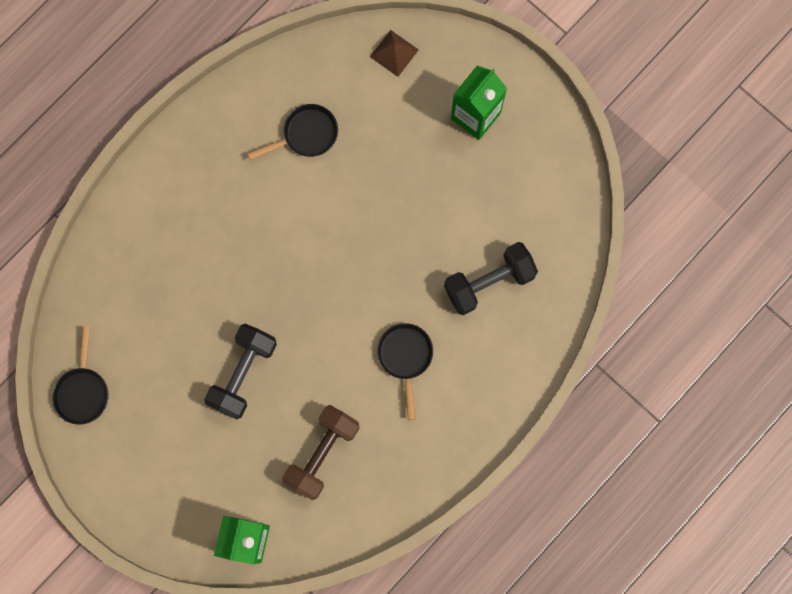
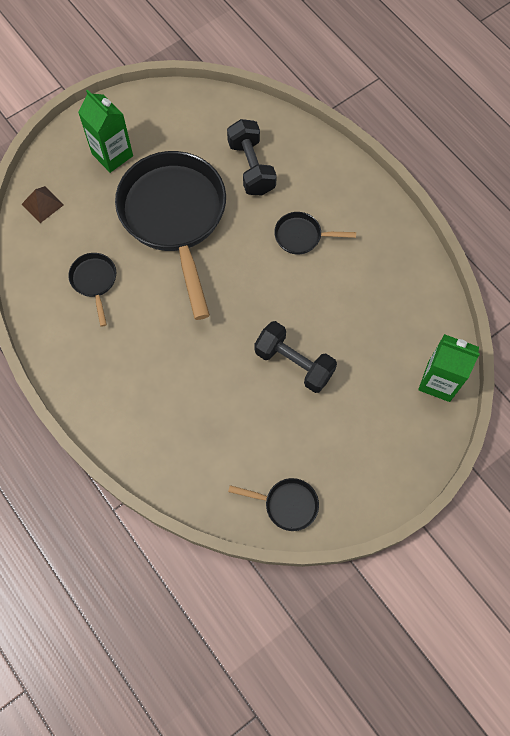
camera: 80 degrees left, 10 degrees down
brown dumbbell [282,405,359,500] -> none
none -> black pan [115,151,226,320]

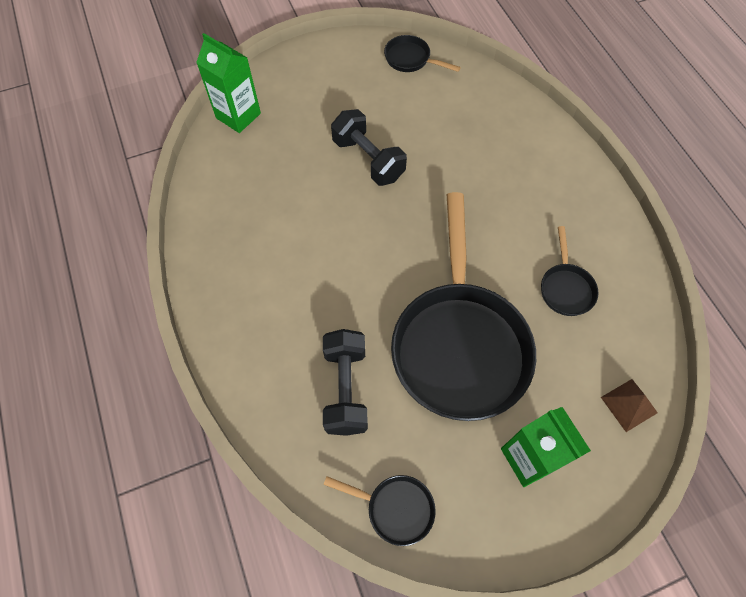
camera: 165 degrees left, 5 degrees down
black pan [274,212,356,255] -> black pan moved to [323,475,436,546]

